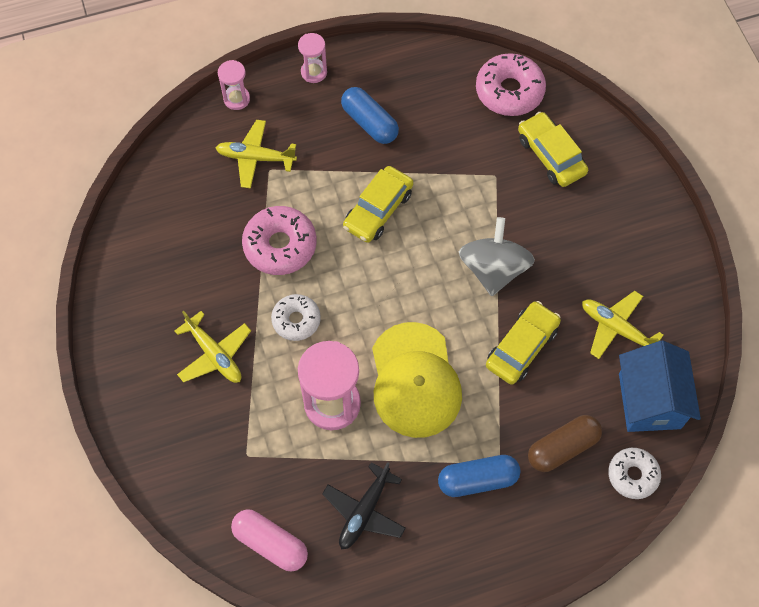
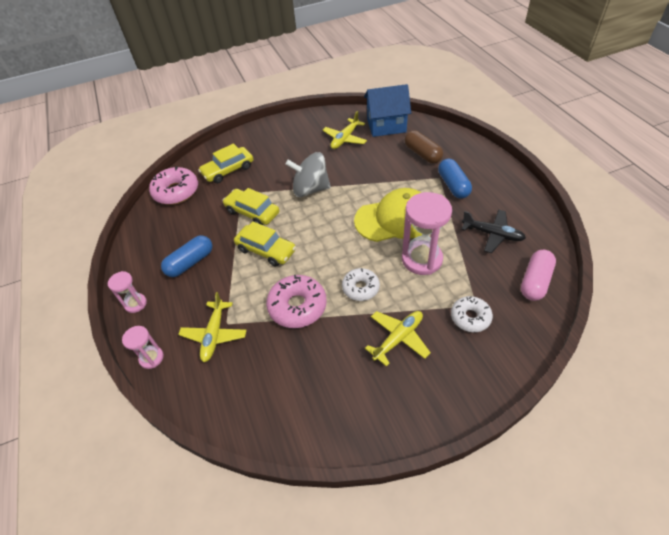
camera: 90 degrees left, 15 degrees down
yellow car [486,301,561,385] -> yellow car moved to [223,188,279,225]
white donut [608,448,661,499] -> white donut moved to [451,296,493,332]

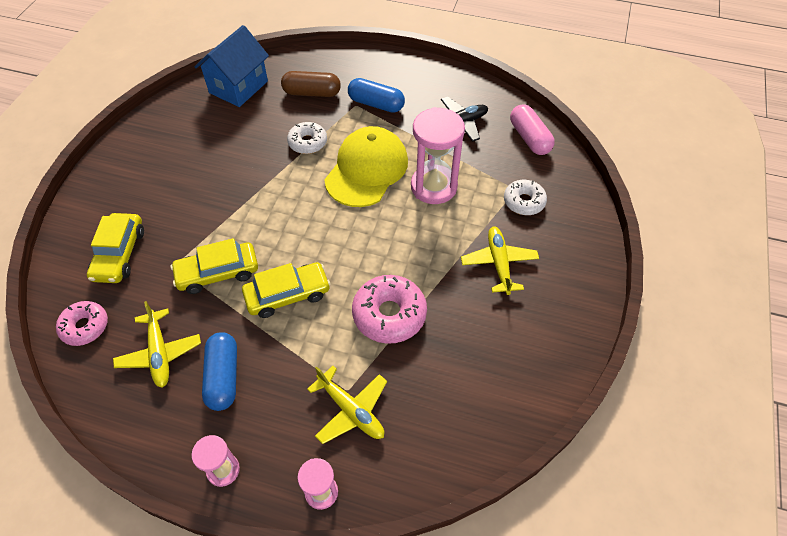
camera: 55 degrees left, 5 degrees up
pink donut [149,166,198,205] -> pink donut [56,301,108,346], size x0.64
grey spinning top [286,152,331,197] -> none
yellow plane [323,111,367,149] -> yellow plane moved to [113,301,201,388]
white donut [342,268,380,301] -> white donut moved to [287,122,327,154]

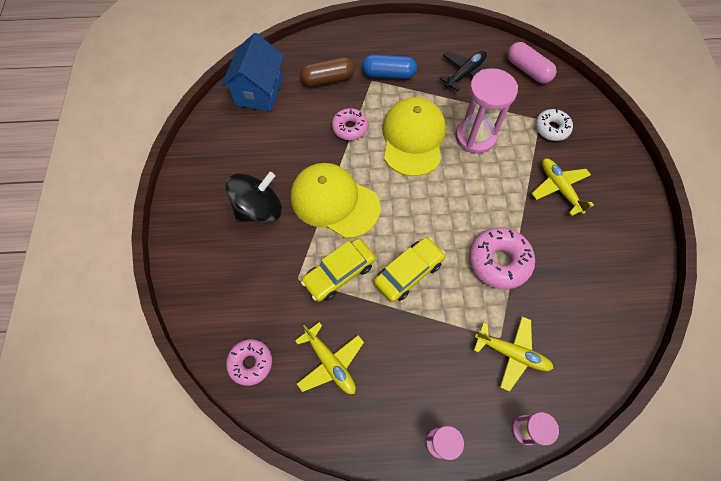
camera: 20 degrees left, 10 degrees up
yellow car [87,213,144,283] -> none
blue capsule [202,332,237,411] -> none
white donut [287,122,327,154] -> pink donut [332,108,368,140]
none -> black spinning top [225,172,282,222]
none -> yellow cap [291,163,381,238]

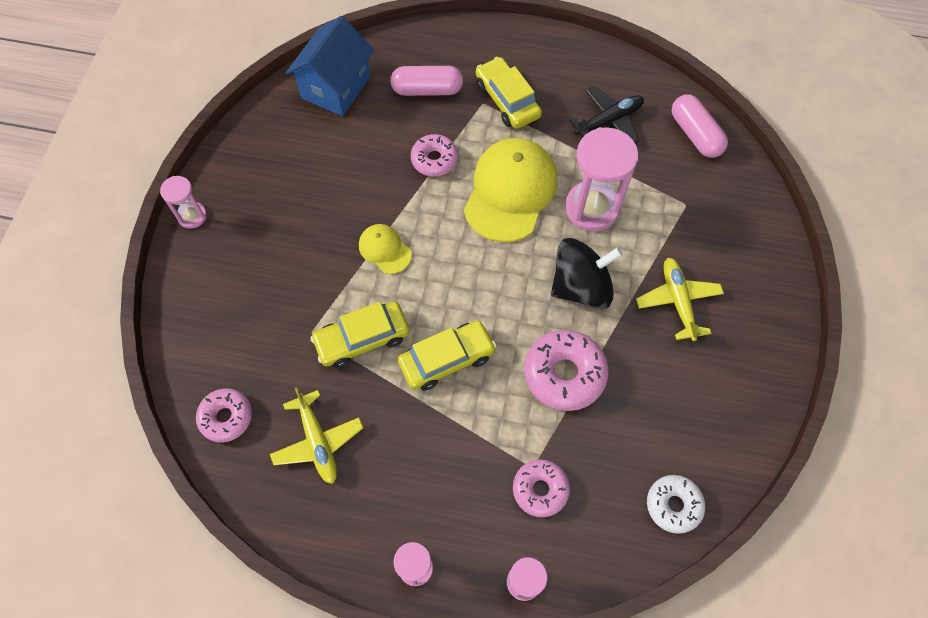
camera: 15 degrees right, 0 degrees up
black spinning top [225,172,282,222] -> black spinning top moved to [551,238,623,309]
yellow cap [291,163,381,238] -> yellow cap [359,224,412,274], size x0.49
brown capsule [300,57,355,87] -> pink capsule [390,66,463,96]
blue capsule [362,55,417,79] -> yellow car [476,57,542,129]
yellow plane [474,316,553,392] -> pink donut [513,459,570,517]
white donut [535,109,573,141] -> white donut moved to [647,475,705,534]
none -> pink hourglass [160,176,207,229]

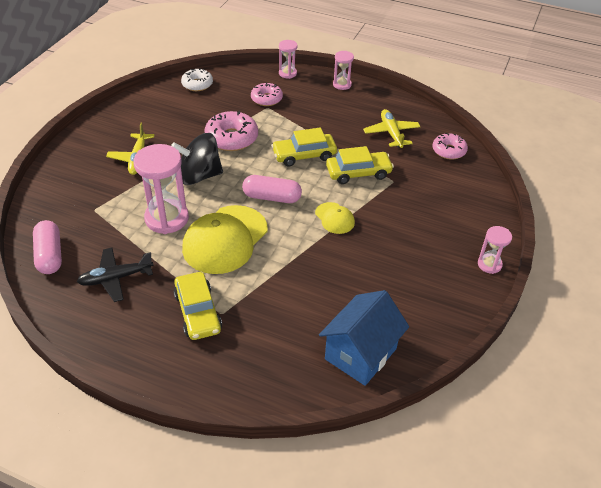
camera: 170 degrees left, 20 degrees down
pink capsule [390,66,463,96] -> pink capsule moved to [242,175,302,203]
pink donut [411,134,458,177] -> none

